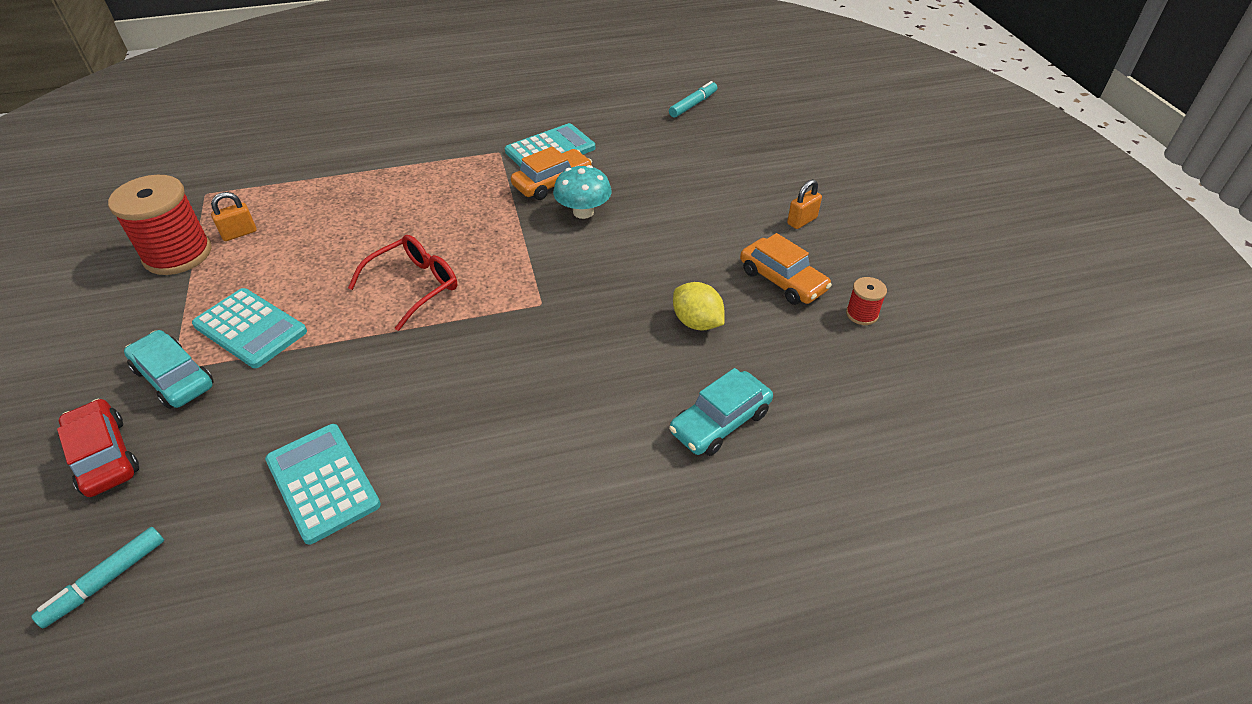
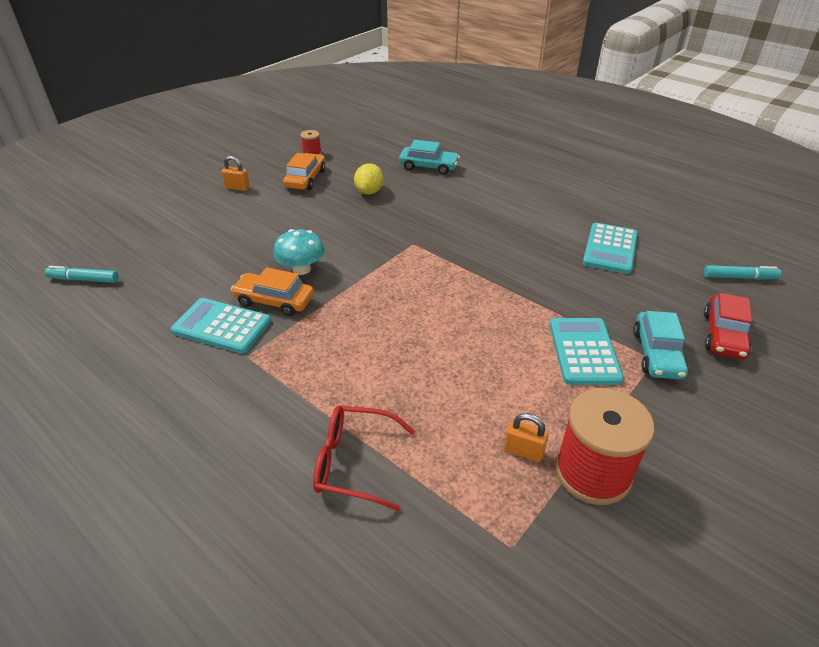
camera: 125 degrees left, 5 degrees down
red glasses [348,235,457,331] -> red glasses moved to [313,405,416,511]

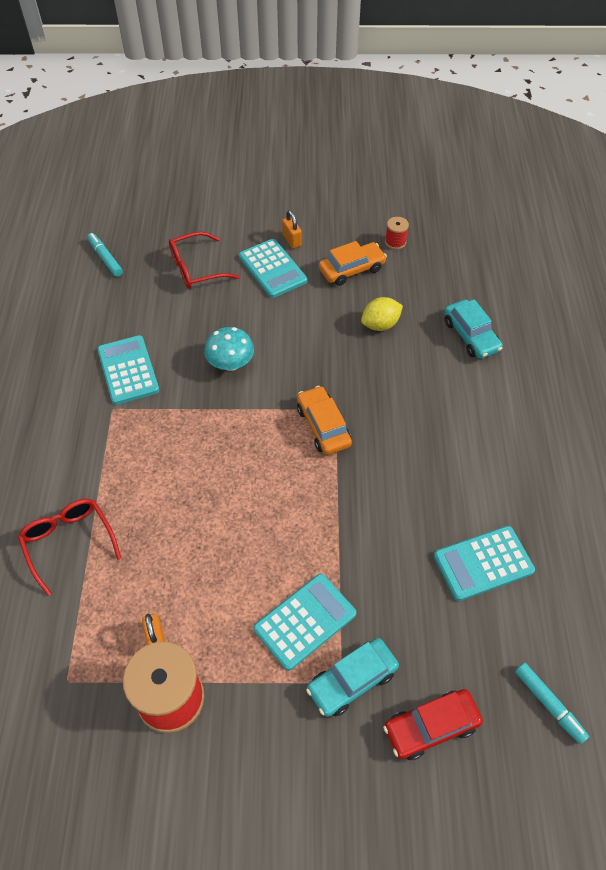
camera: 50 degrees right, 15 degrees up
orange car [231,267,314,316] -> orange car moved to [297,386,352,455]
none -> red glasses [169,232,239,289]
none -> turquoise calculator [239,239,307,298]

